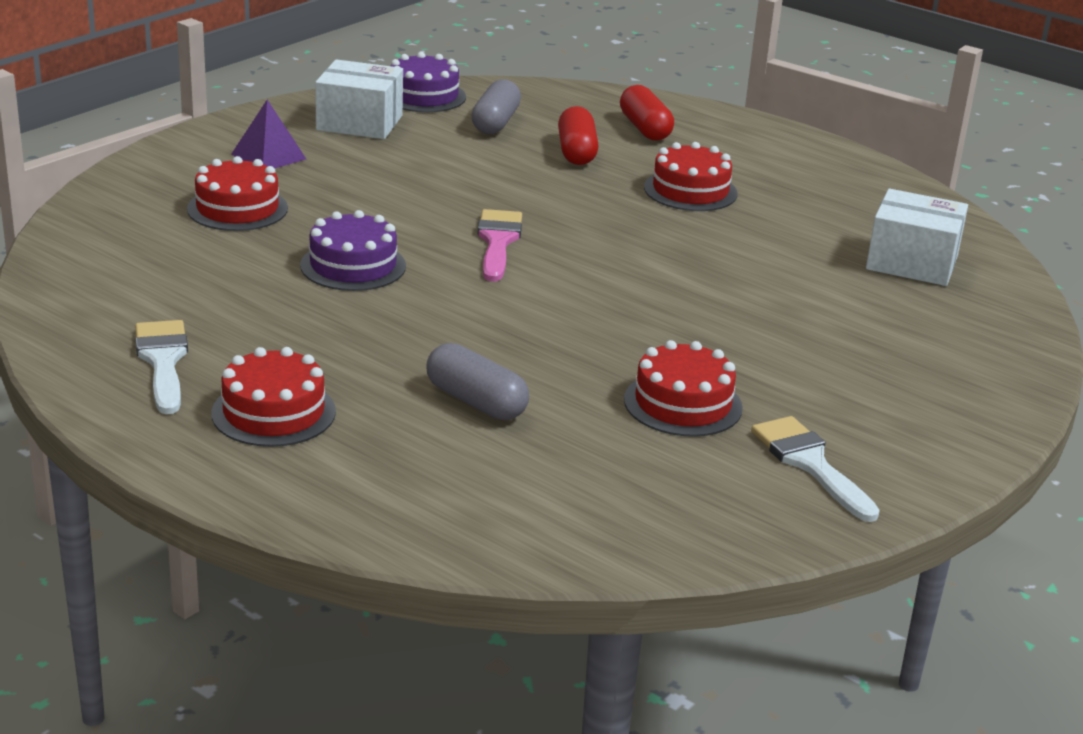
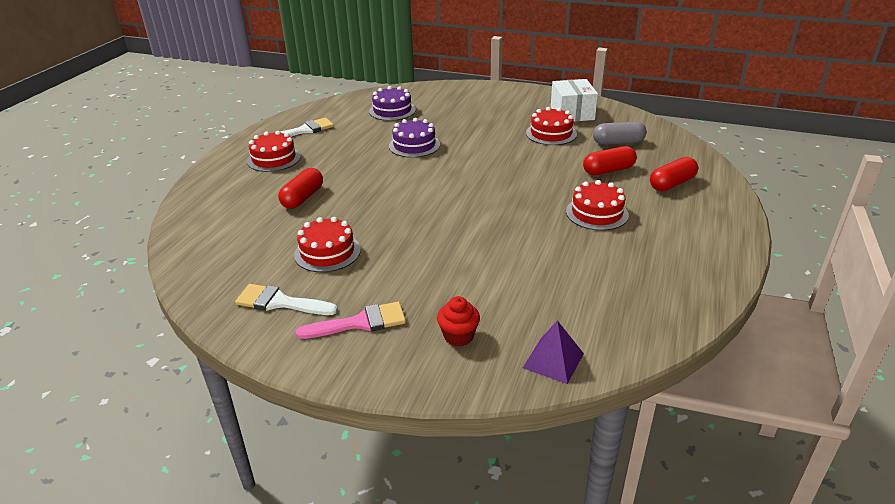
camera: 75 degrees right, 5 degrees up
red cake [187,156,288,231] -> red cake moved to [526,107,577,145]
purple pyramid [231,100,306,168] -> purple pyramid moved to [523,320,584,384]
purple cake [391,52,466,112] -> purple cake moved to [369,86,416,121]
grey capsule [427,343,529,420] -> red capsule [278,168,323,209]
pink brush [477,209,522,282] -> pink brush moved to [295,302,406,339]
white brush [751,416,880,522] -> white brush turned 120 degrees counterclockwise [235,284,338,315]
white box [866,189,968,286] -> none
none -> red cupcake [437,296,480,347]

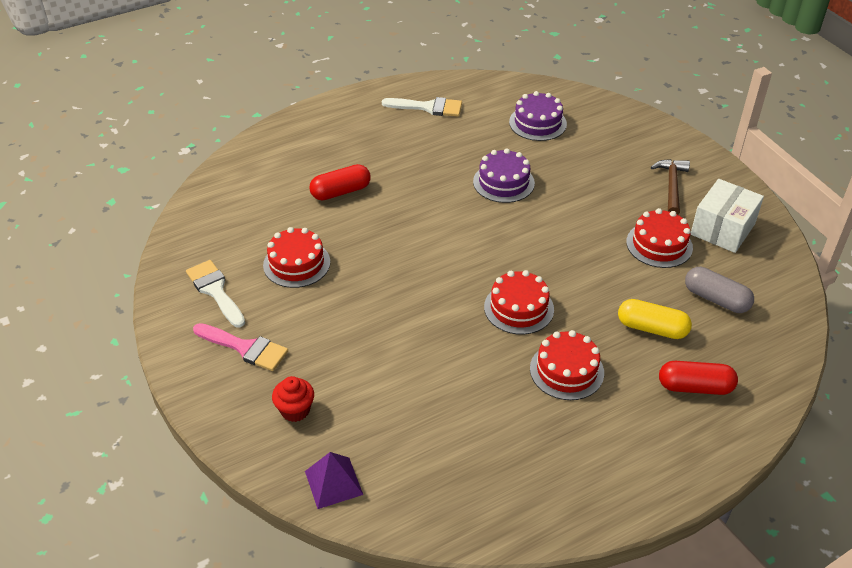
camera: 40 degrees right, 10 degrees up
red cake [247,131,301,172] -> red cake moved to [484,270,554,335]
red capsule [583,146,637,175] -> yellow capsule [618,299,692,339]
none -> brown hammer [651,159,690,215]

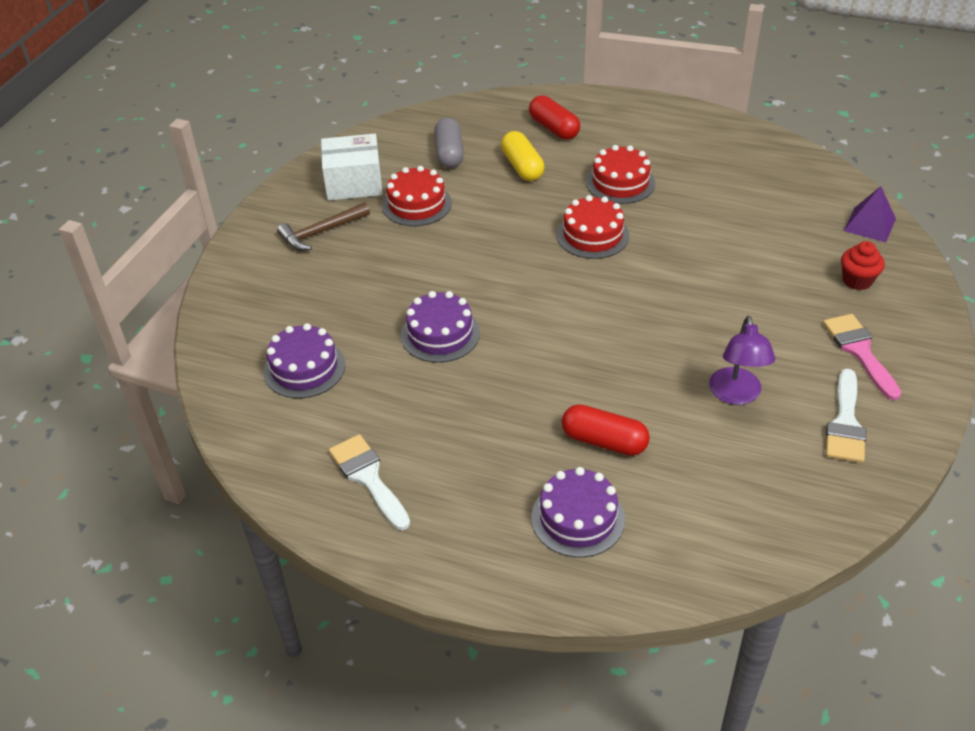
camera: 130 degrees left, 0 degrees up
red cake [263,227,330,288] -> purple lamp [709,316,775,405]
none -> purple cake [531,467,625,557]

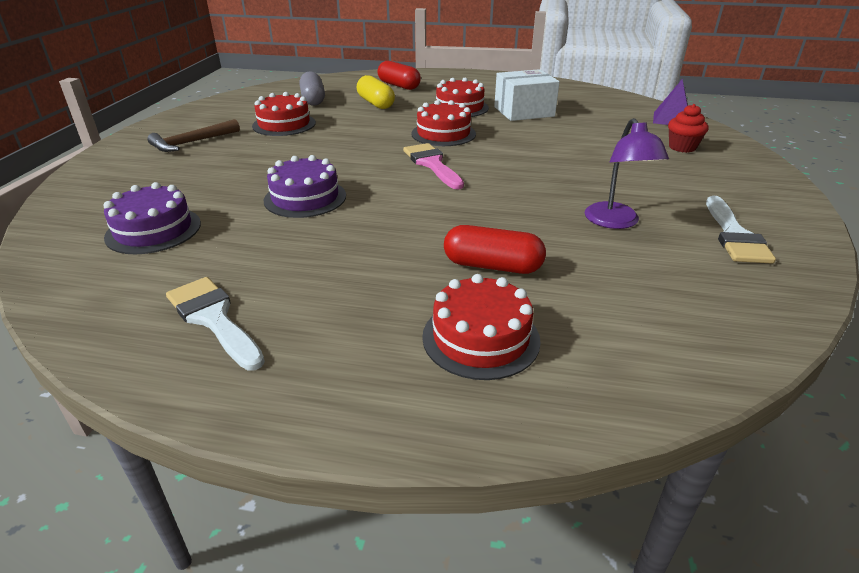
camera: 10 degrees left, 10 degrees down
white box [321,134,383,201] -> white box moved to [494,69,560,121]
purple cake [531,467,625,557] -> red cake [422,274,541,380]
pink brush [823,314,901,400] -> pink brush moved to [403,143,464,189]

